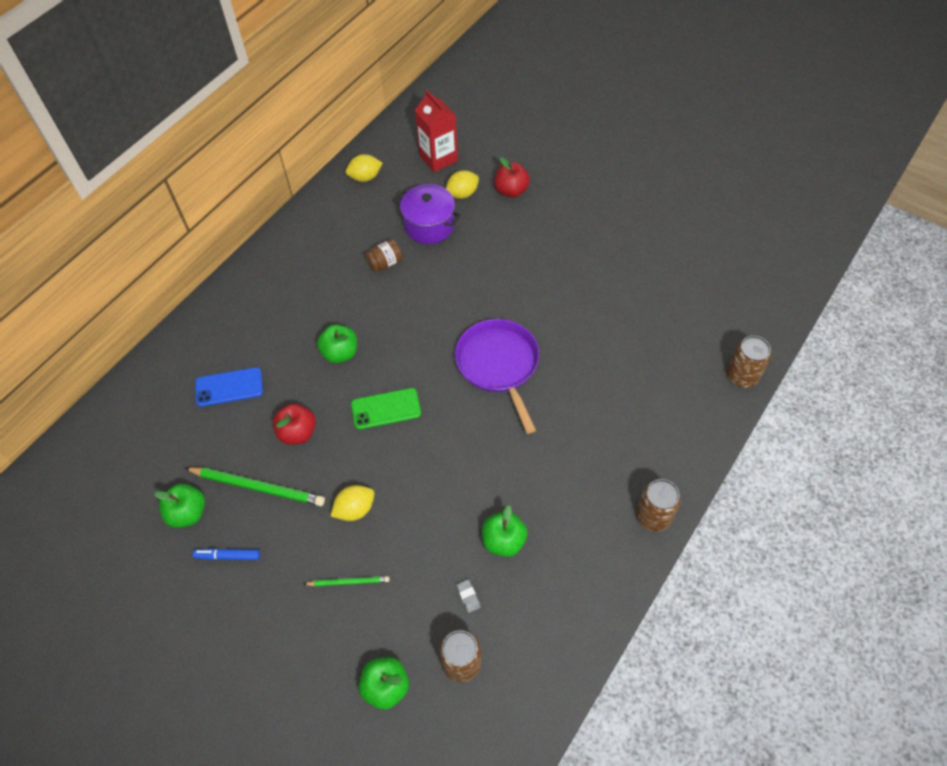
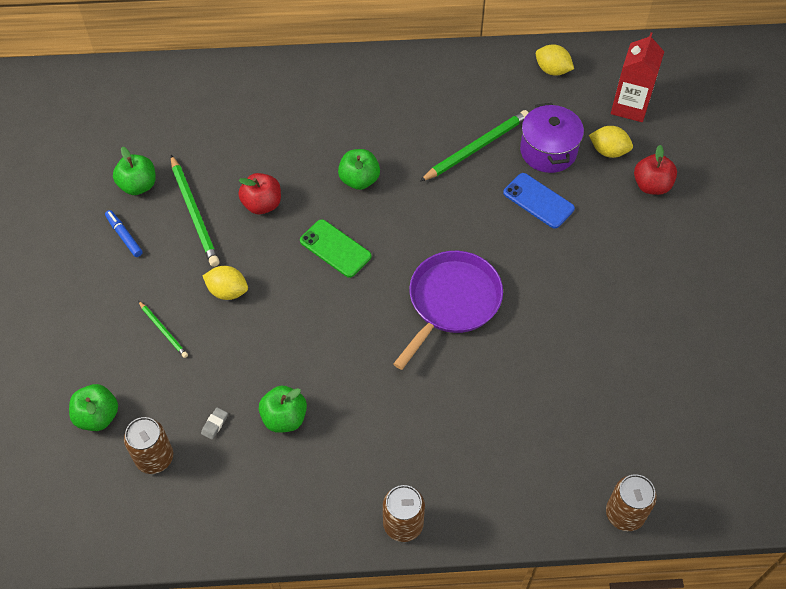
camera: 50 degrees right, 0 degrees up
blue phone [195,367,263,407] -> blue phone moved to [503,173,575,229]
brown jar [365,239,402,272] -> green pencil [420,110,529,182]

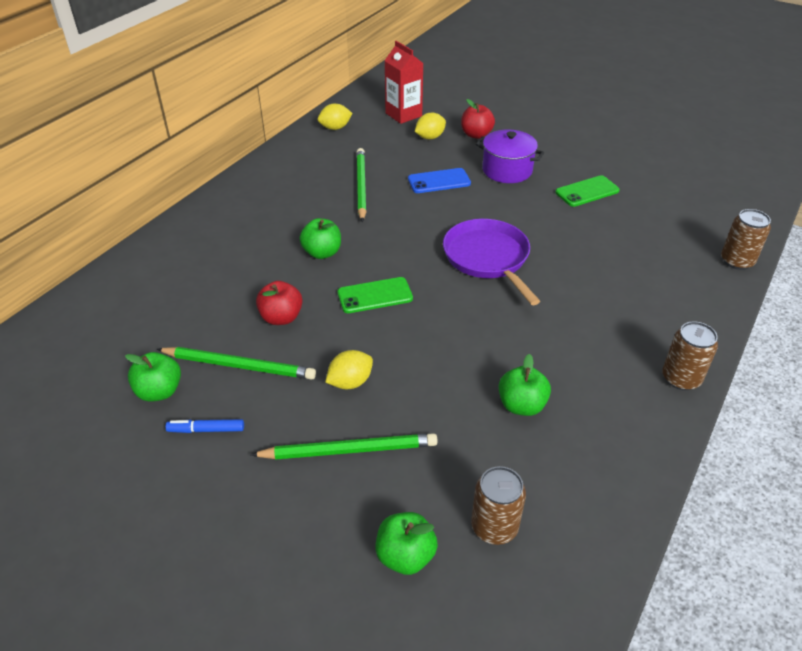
camera: 55 degrees left, 15 degrees down
green pencil [138,301,188,358] -> green pencil [251,433,438,460], size x1.85
grey eraser [201,408,228,440] -> none
purple pot [520,103,584,173] -> purple pot moved to [476,130,544,183]
none -> green phone [555,175,620,207]

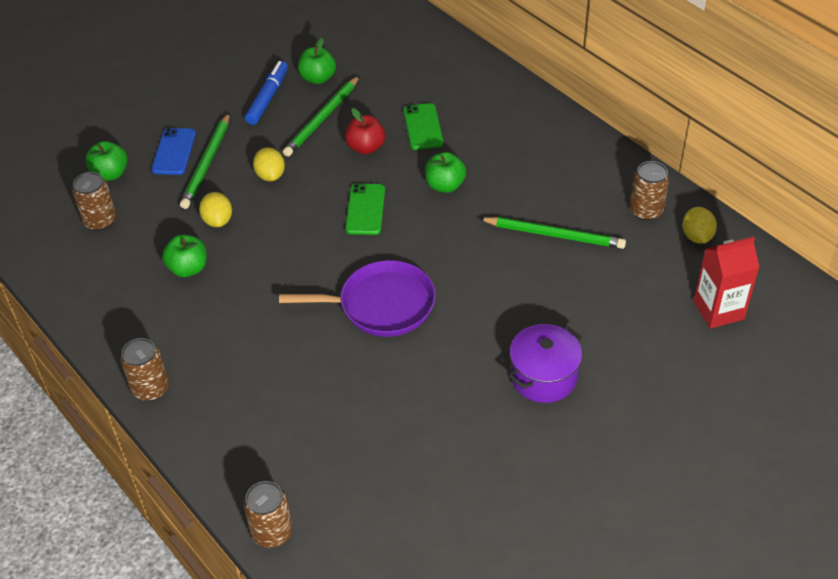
camera: 110 degrees right, 5 degrees up
blue marker [165,419,244,433] -> blue marker [245,61,288,125], size x1.59
blue phone [408,168,471,193] -> blue phone moved to [151,128,196,175]
yellow lemon [415,113,446,139] -> yellow lemon moved to [199,192,232,227]
red apple [461,99,495,139] -> none
green phone [555,175,620,207] -> green phone moved to [403,103,444,150]
none -> brown can [629,161,670,220]

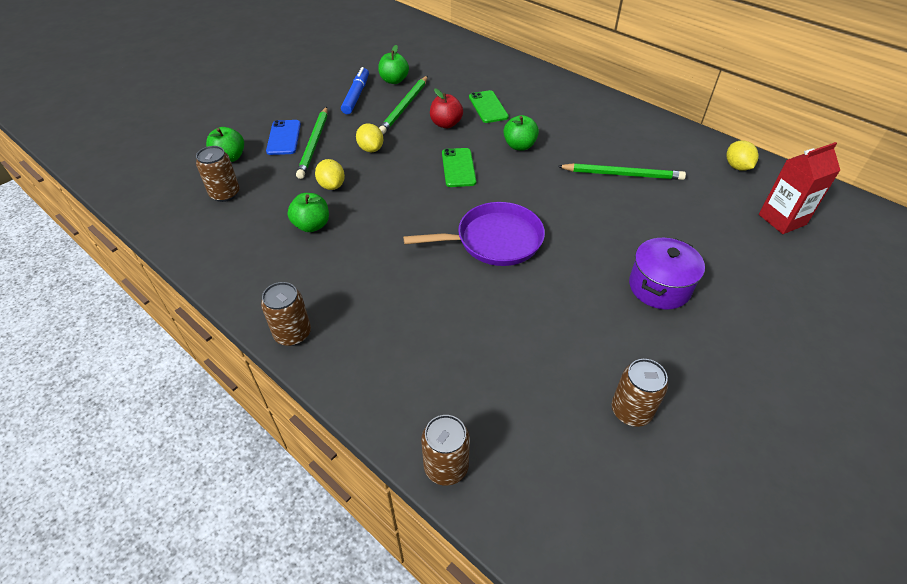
camera: 10 degrees left, 0 degrees up
brown can [629,161,670,220] -> brown can moved to [612,359,668,427]

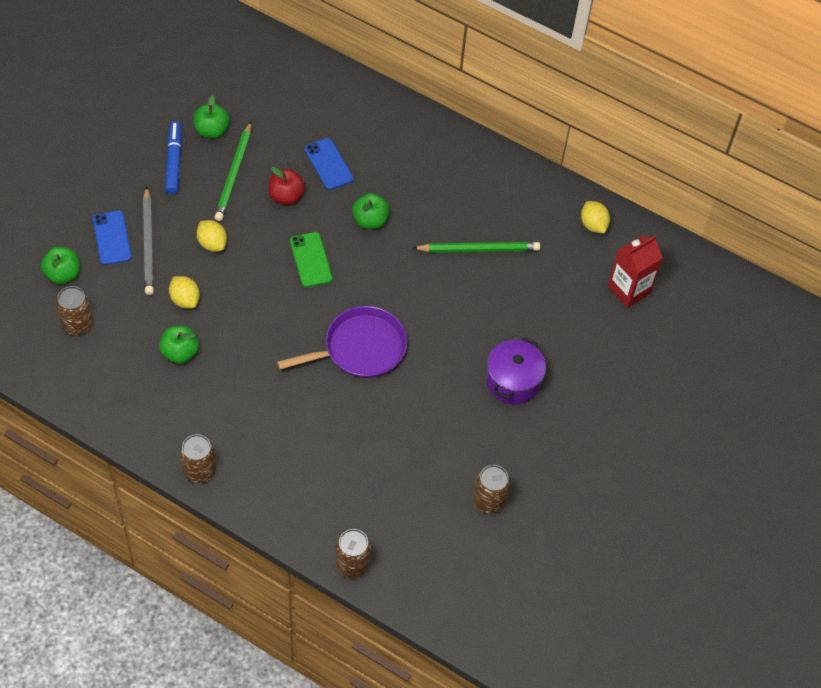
camera: 15 degrees left, 10 degrees up
green pencil [296,107,327,179] -> grey pencil [143,186,154,295]
green phone [469,90,509,123] -> blue phone [304,138,354,190]

